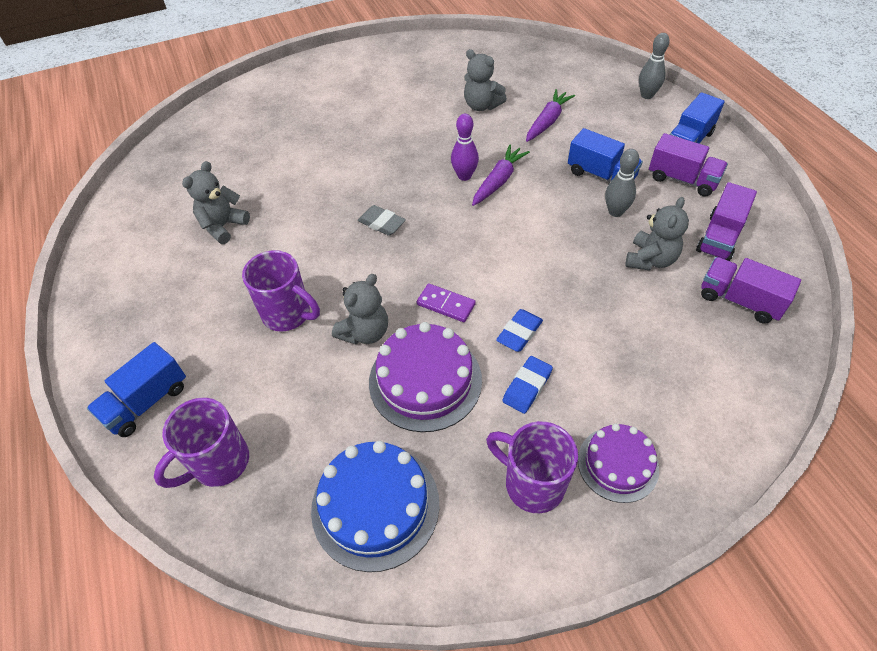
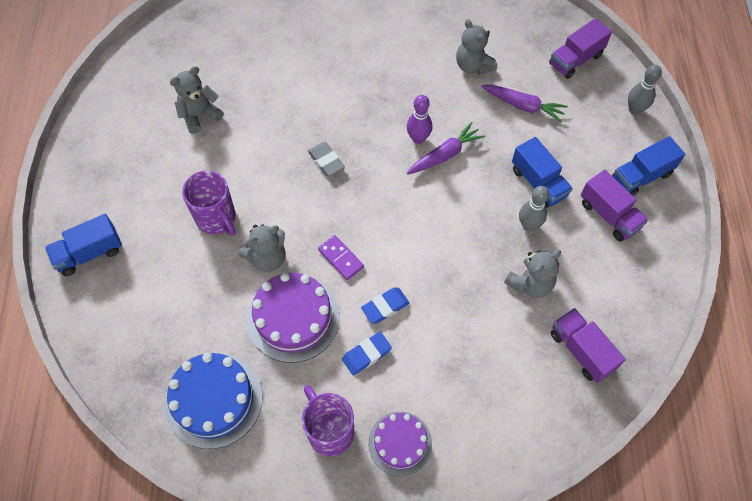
camera: 20 degrees right, 10 degrees up
purple mug [154,398,249,488] -> none
purple carrot [526,89,575,142] -> purple carrot turned 60 degrees clockwise [481,85,568,122]
purple truck [696,182,757,261] -> purple truck moved to [549,18,612,79]

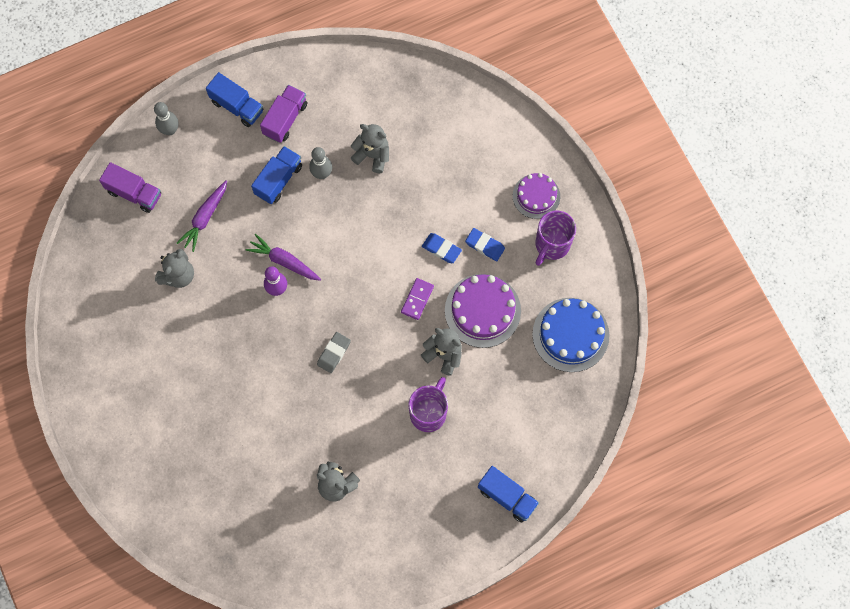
camera: 115 degrees left, 10 degrees up
purple carrot [481,85,568,122] -> purple carrot turned 150 degrees counterclockwise [177,180,227,252]
purple truck [551,308,626,383] -> none

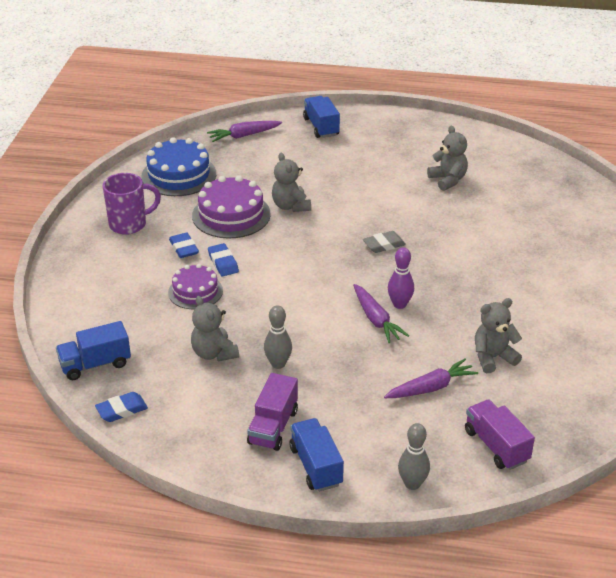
camera: 145 degrees left, 35 degrees down
blue truck [251,146,302,204] -> blue truck moved to [56,321,131,380]
purple truck [260,85,307,143] -> purple truck turned 45 degrees counterclockwise [247,373,298,451]
purple domino [401,278,434,320] -> none
purple mug [408,377,448,432] -> none
purple cake [513,173,560,219] -> purple cake moved to [168,264,223,309]
none -> blue eraser [95,392,148,422]
none -> purple carrot [207,121,282,142]

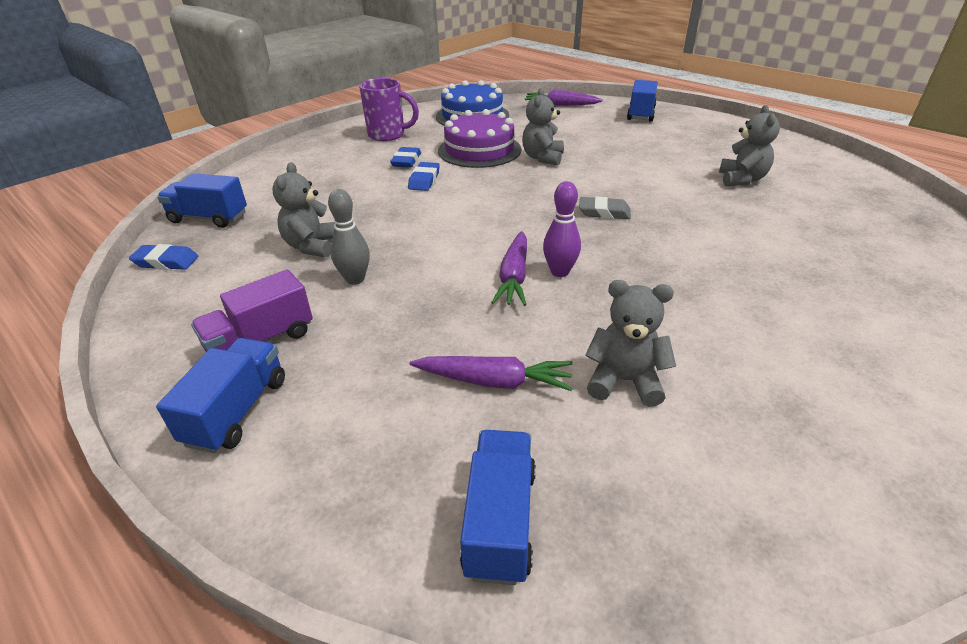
camera: 35 degrees right, 0 degrees up
purple cake [168,264,223,309] -> none
grey bowling pin [398,423,430,490] -> none
purple truck [465,400,535,470] -> blue truck [460,430,536,585]

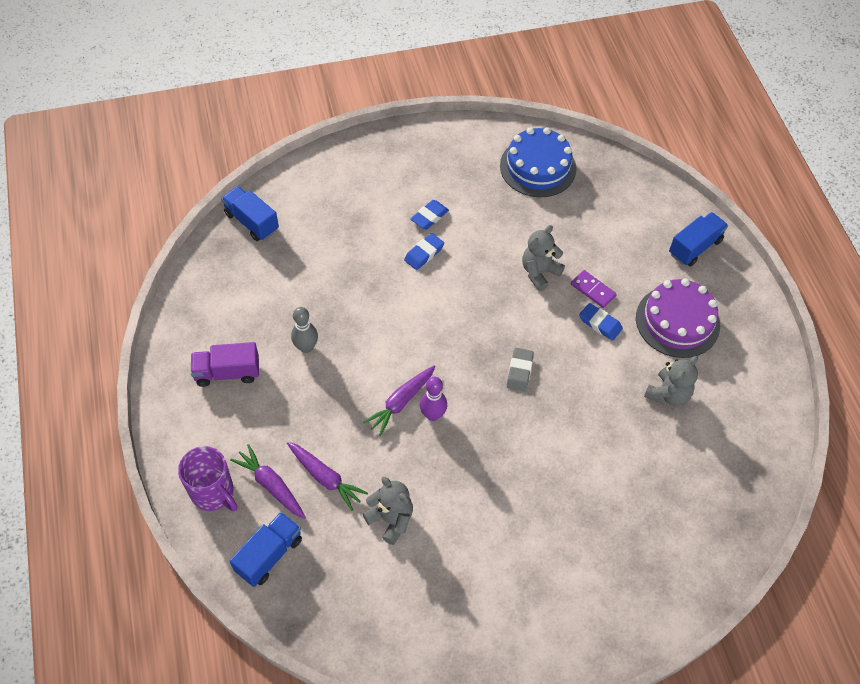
camera: 30 degrees right, 20 degrees up
blue eraser [129,244,198,270] -> blue eraser moved to [579,303,623,341]
blue truck [156,338,285,453] -> none
grey teddy bear [272,162,335,258] -> none
purple mug [359,78,419,141] -> purple mug moved to [178,446,237,511]
purple cake [438,109,521,168] -> purple cake moved to [636,278,720,358]
purple carrot [525,90,603,106] -> purple carrot moved to [230,444,306,519]
grey eraser [579,197,631,219] -> grey eraser turned 60 degrees clockwise [507,348,534,392]
none -> purple domino [571,270,617,308]

